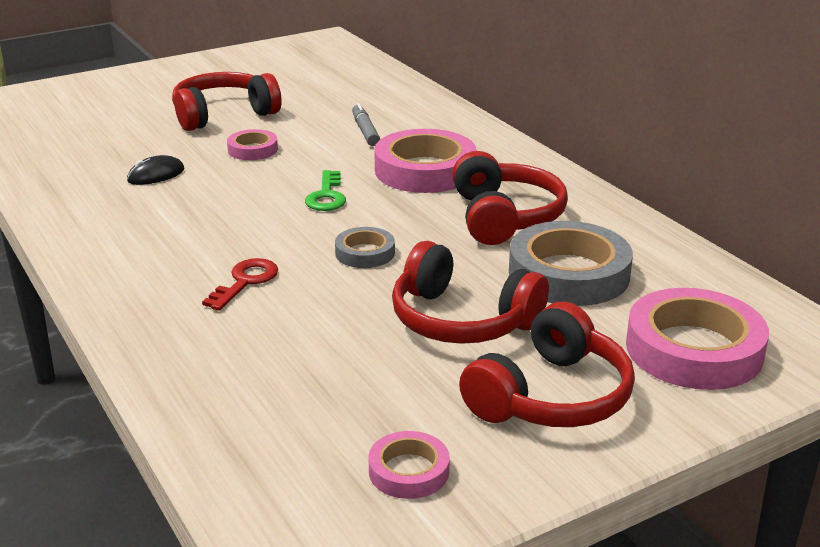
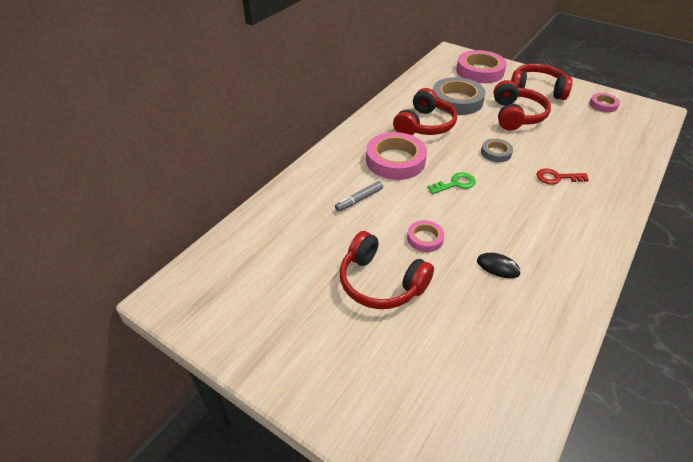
camera: 115 degrees left, 15 degrees up
red headphones [452,151,568,245] -> red headphones turned 150 degrees clockwise [393,88,457,135]

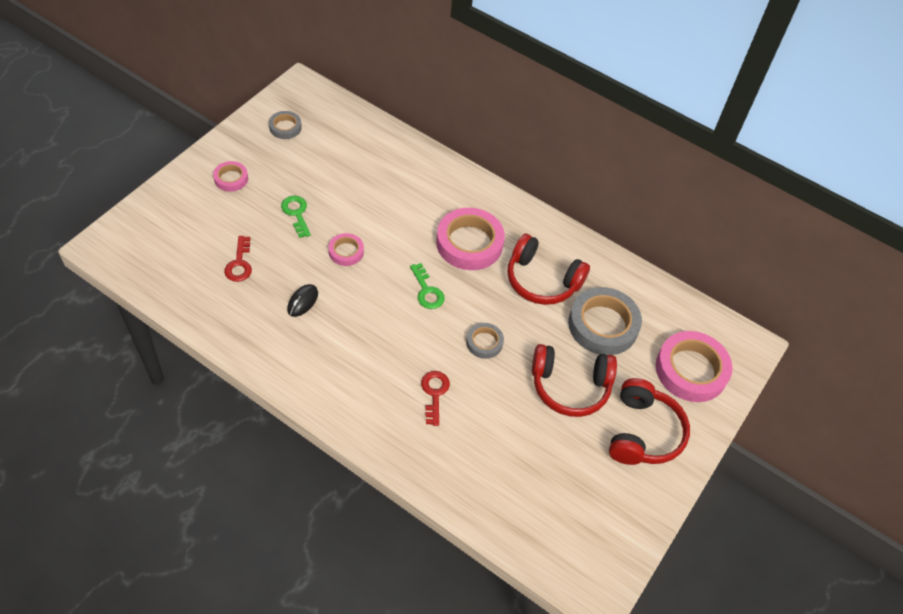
camera: 85 degrees right, 10 degrees up
grey marker [335,181,383,212] -> none
red headphones [340,231,434,309] -> green key [281,196,311,238]
pink tape [589,93,620,113] -> pink tape moved to [213,161,248,192]
none -> red key [224,236,252,282]
none -> grey tape [269,111,302,139]

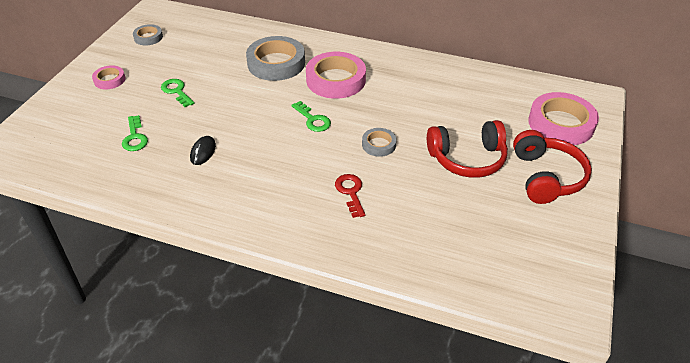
camera: 10 degrees left, 10 degrees down
red key [224,236,252,282] -> green key [122,115,148,151]
pink tape [328,233,364,266] -> none
red headphones [507,234,590,305] -> none
grey tape [568,287,642,355] -> grey tape moved to [246,36,305,81]

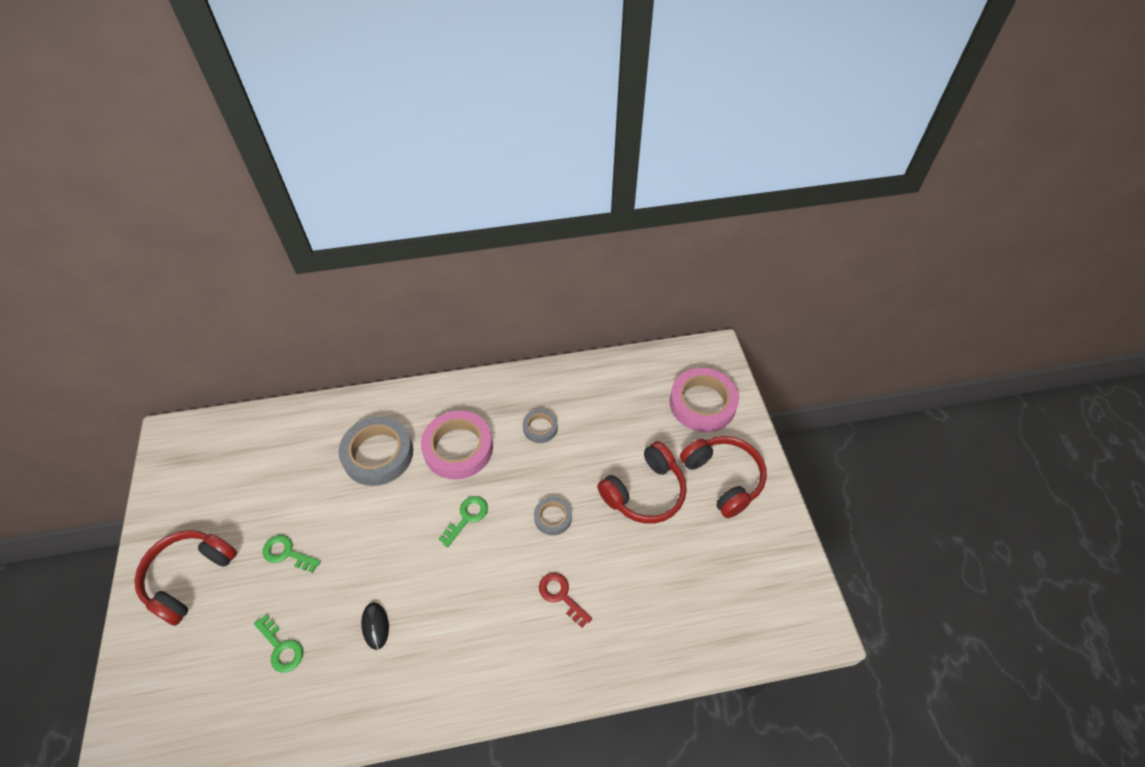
camera: 30 degrees left, 10 degrees up
pink tape [92,65,125,90] -> red headphones [134,530,237,626]
grey tape [133,24,163,46] -> grey tape moved to [523,409,558,443]
green key [291,101,331,132] -> green key turned 75 degrees counterclockwise [439,496,488,547]

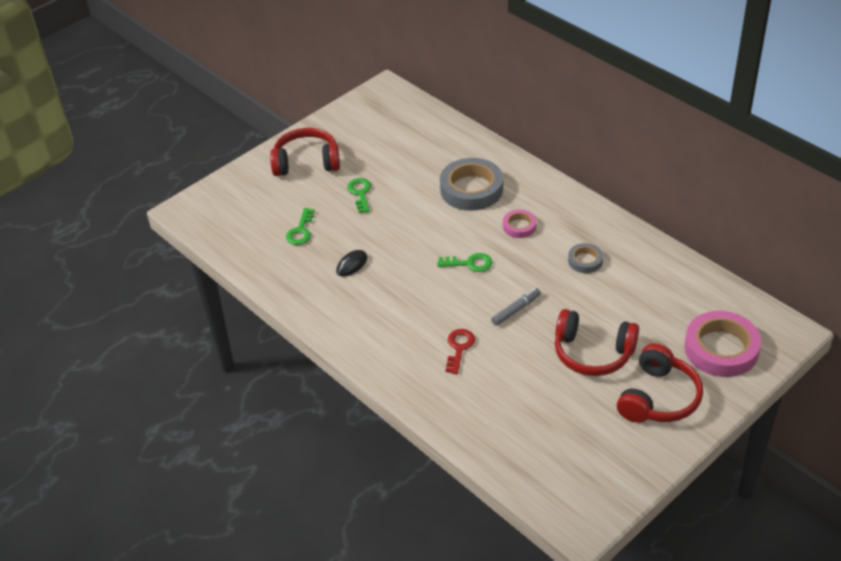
camera: 60 degrees right, 10 degrees down
pink tape [421,410,493,480] -> pink tape [503,210,536,238], size x0.51
grey tape [534,497,572,535] -> grey marker [491,288,541,326]

